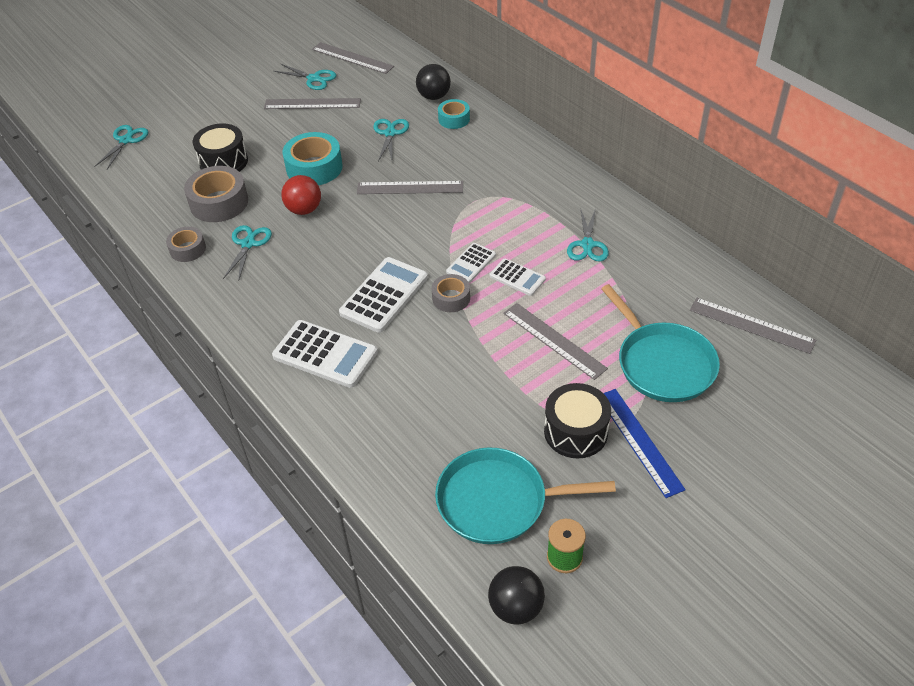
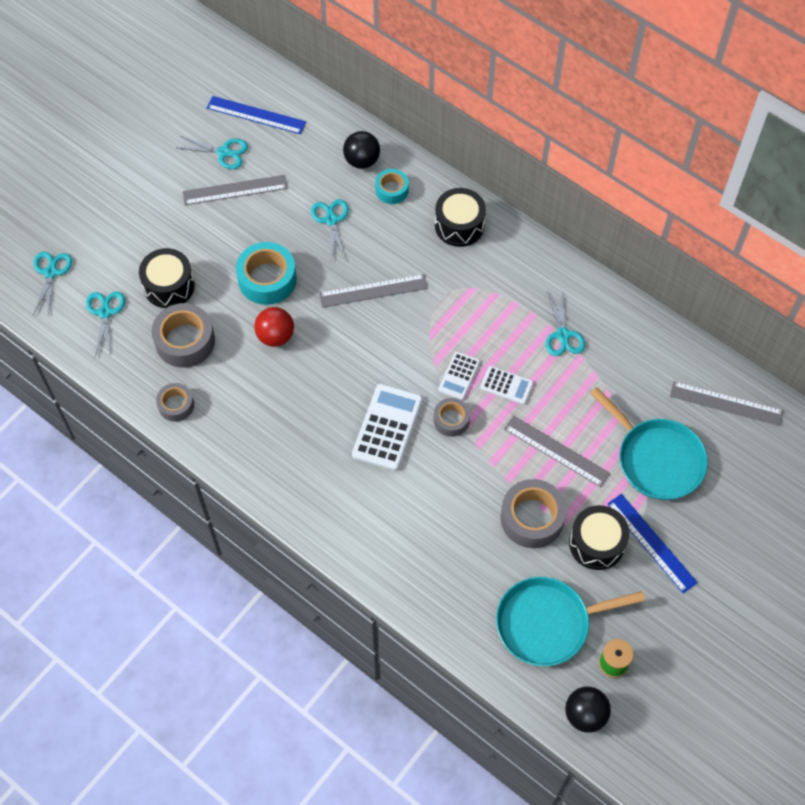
camera: 15 degrees left, 15 degrees up
turquoise scissors [223,225,272,281] -> turquoise scissors moved to [86,291,125,356]
white calculator [272,320,378,388] -> none
grey ruler [312,42,394,74] -> blue ruler [207,96,306,134]
none -> black drum [435,188,486,247]
none -> grey tape [500,479,567,548]

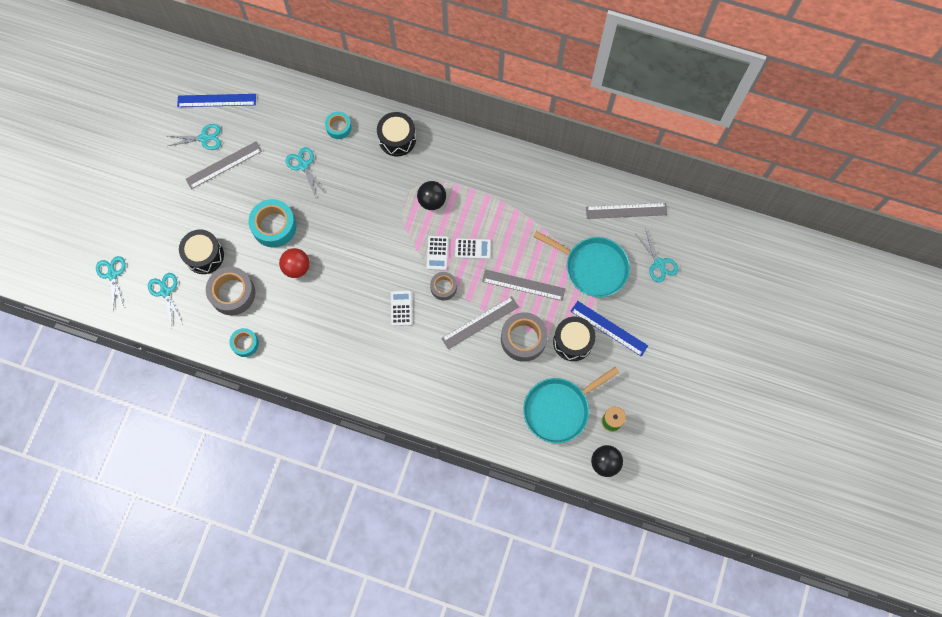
camera: 20 degrees left, 10 degrees up
grey tape [156,383,194,422] -> turquoise tape [229,328,259,357]
grey ruler [319,274,428,308] -> grey ruler moved to [441,296,519,349]
black ball [343,131,380,169] -> black ball moved to [417,181,446,210]
white calculator [352,384,423,471] -> white calculator [391,291,412,326], size x0.57
turquoise scissors [546,291,585,356] -> turquoise scissors moved to [637,229,679,282]

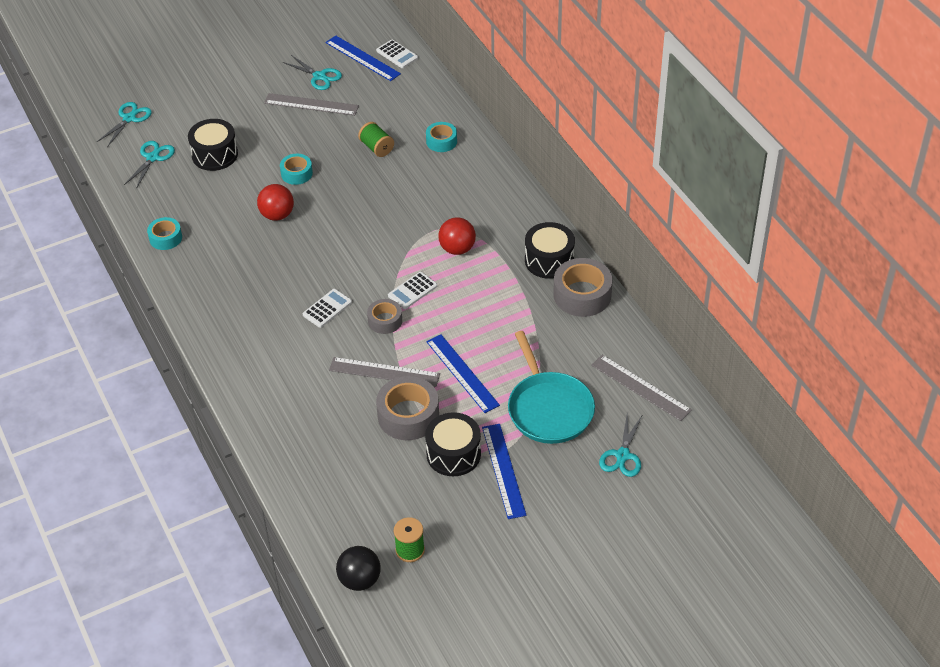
camera: 45 degrees right, 25 degrees down
grey tape [206,267,255,315] -> grey tape moved to [554,258,612,317]
turquoise tape [249,199,296,248] -> turquoise tape [280,154,313,185], size x0.59
turquoise scissors [286,147,324,198] -> green spool [358,122,394,157]
black drum [377,112,416,156] -> black drum moved to [525,222,575,279]
black ball [417,181,446,210] -> red ball [438,217,476,255]
white calculator [455,238,491,259] -> white calculator moved to [376,40,418,68]
grey ruler [482,269,565,301] -> blue ruler [426,334,500,413]
turquoise pan [523,367,619,443] -> none

